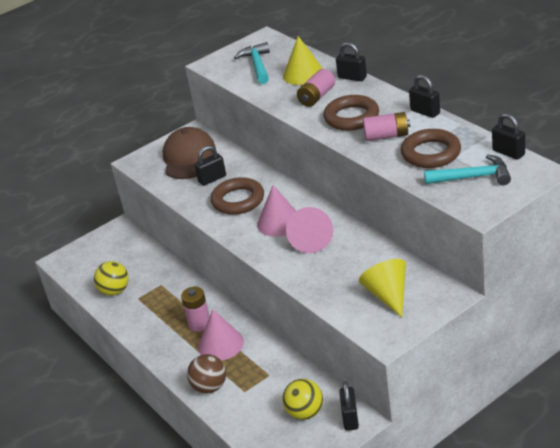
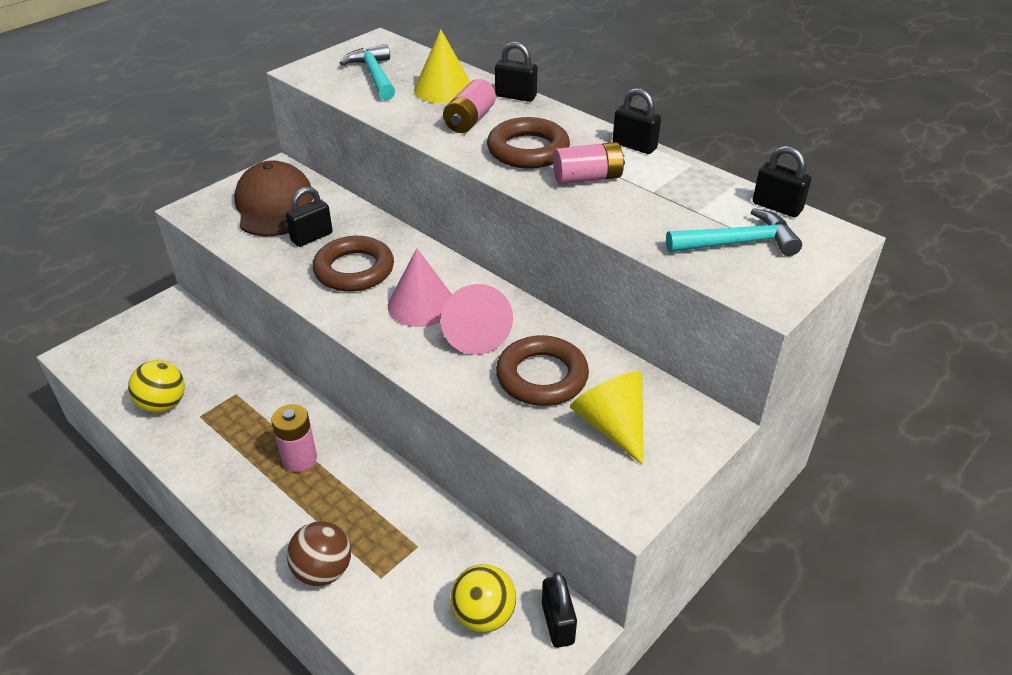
camera: 15 degrees left, 5 degrees up
pink cone [198,309,244,361] -> none
brown ring [401,129,461,168] -> brown ring moved to [496,335,589,406]

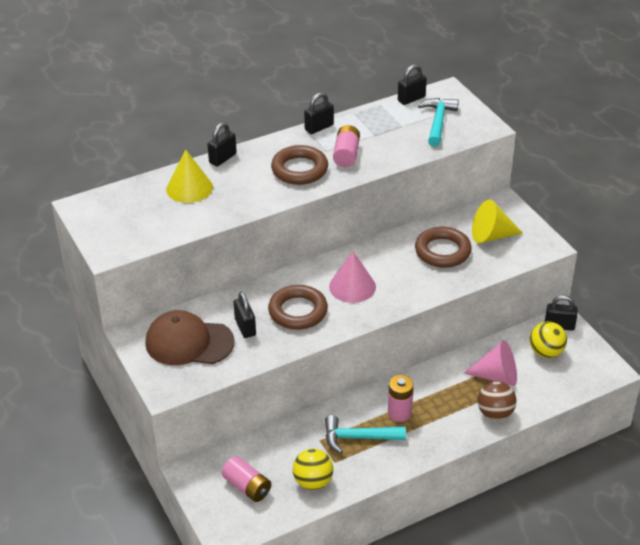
camera: 70 degrees left, 0 degrees up
turquoise hammer [340,44,395,100] -> turquoise hammer moved to [325,415,406,454]
pink cone [441,284,513,355] -> pink cone moved to [464,340,517,386]
pink battery [443,79,496,133] -> pink battery moved to [222,456,271,502]

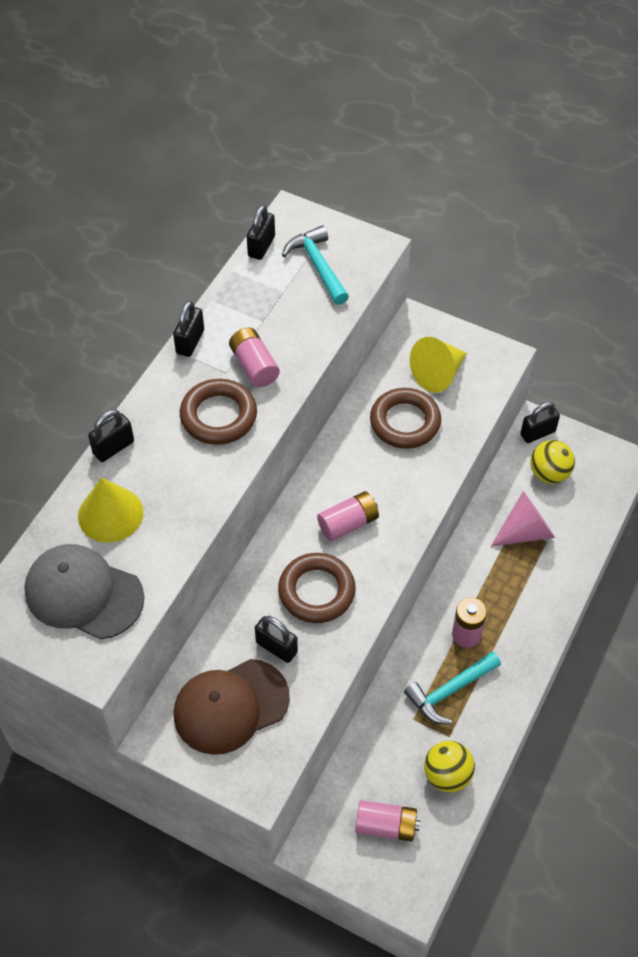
camera: 35 degrees left, 15 degrees up
black padlock [207,122,237,167] -> black padlock turned 45 degrees clockwise [88,410,134,462]
pink cone [329,251,376,303] -> pink battery [317,491,379,541]
brown ball [477,381,517,420] -> none
none -> grey cap [24,544,145,640]

